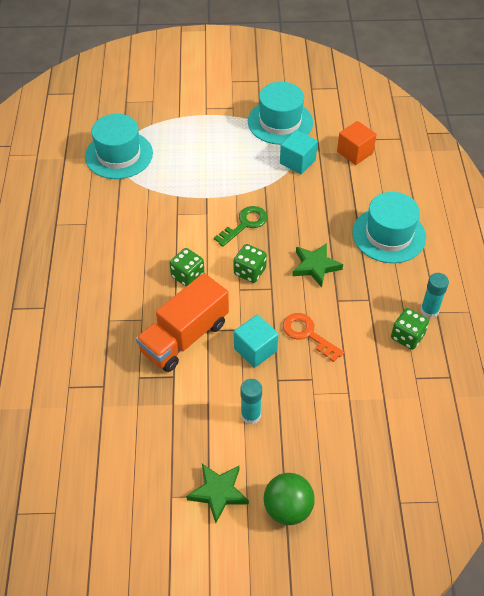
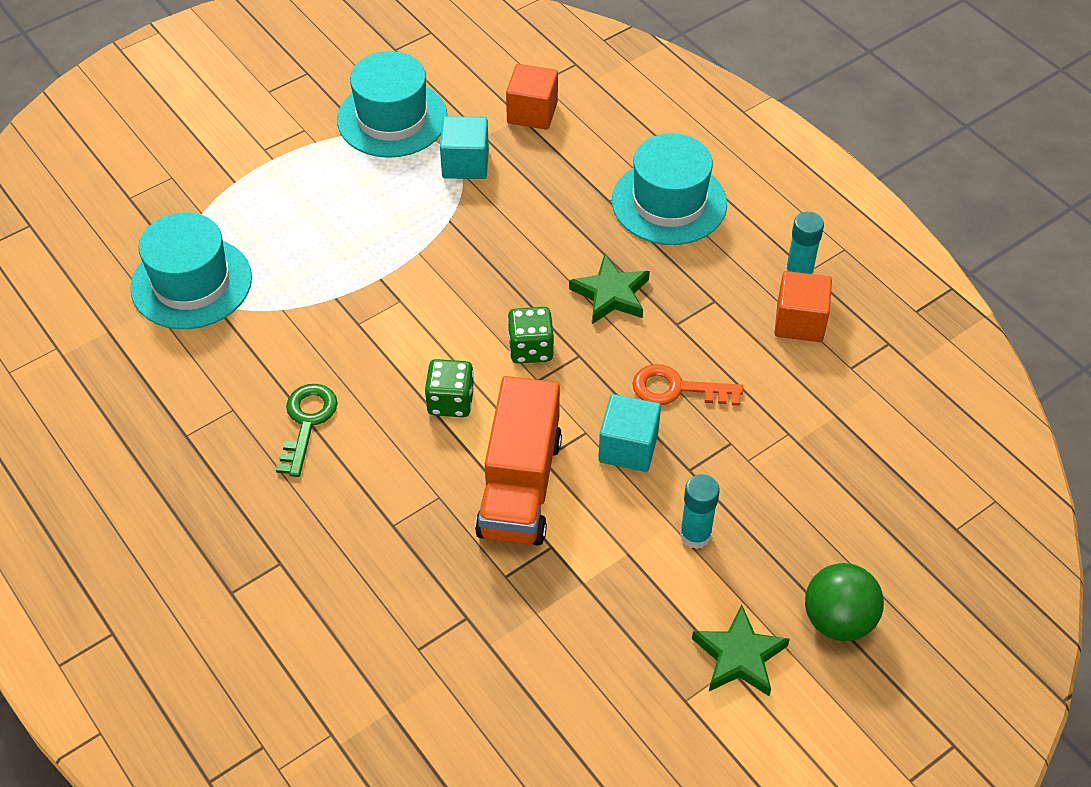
camera: 35 degrees left, 0 degrees up
green key [214,206,267,247] -> green key moved to [276,384,338,477]
green dice [391,308,429,350] -> orange cube [774,271,832,342]

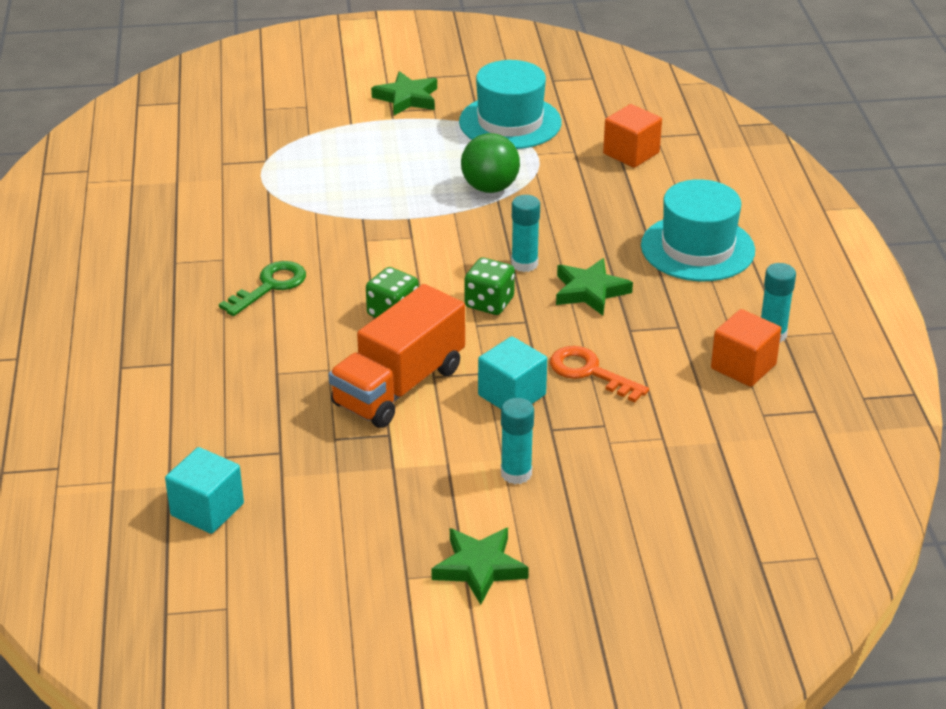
camera: 30 degrees right, 15 degrees down
turquoise hat [131,212,252,329] -> none
turquoise cube [440,116,489,179] -> turquoise cube moved to [165,447,244,534]
green ball [805,563,884,641] -> green ball moved to [461,133,520,193]
none -> green star [371,71,437,116]
none -> turquoise glue stick [511,195,540,272]

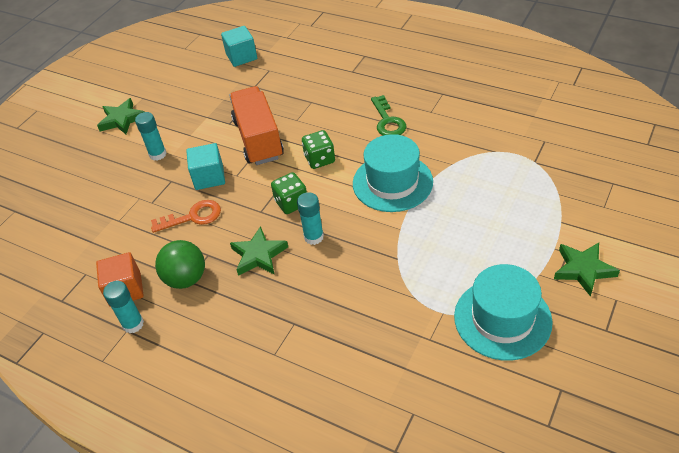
camera: 130 degrees right, 10 degrees up
green ball [461,133,520,193] -> green ball moved to [155,240,205,289]
orange cube [603,104,662,168] -> none
turquoise hat [641,179,755,281] -> turquoise hat moved to [353,134,433,212]

